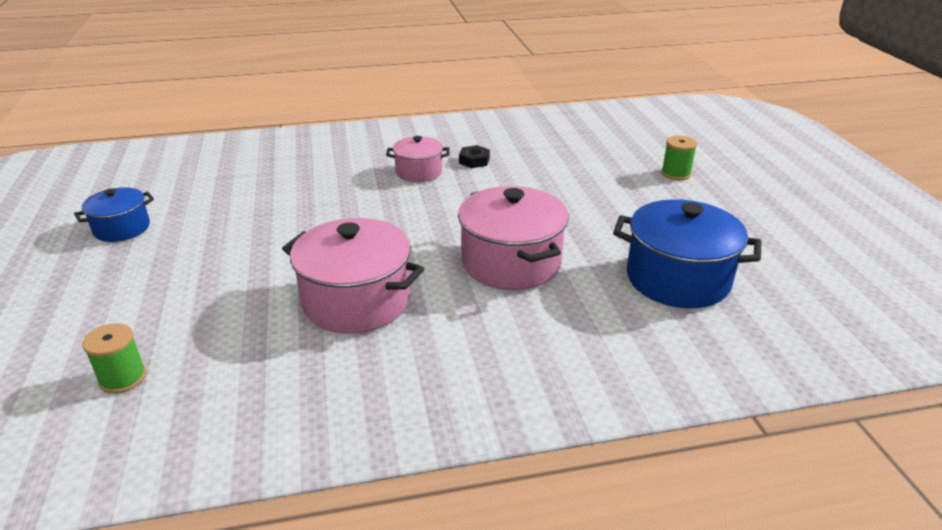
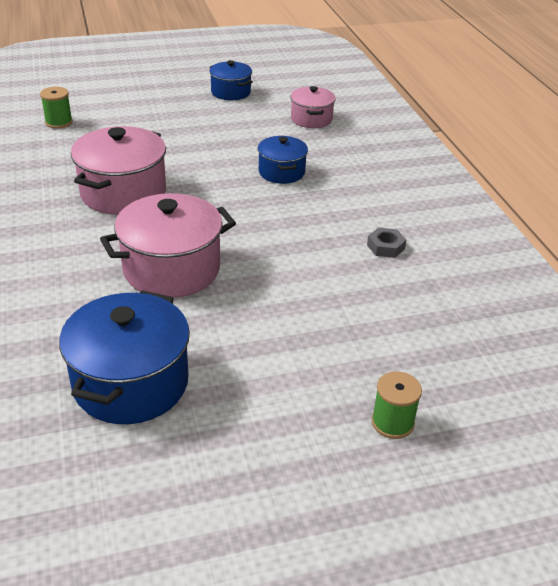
camera: 85 degrees right, 5 degrees up
pink pot [386,136,450,182] -> pink pot moved to [291,86,336,128]
black nut [459,145,490,168] -> grey nut [367,227,406,258]
none -> blue pot [258,136,308,184]

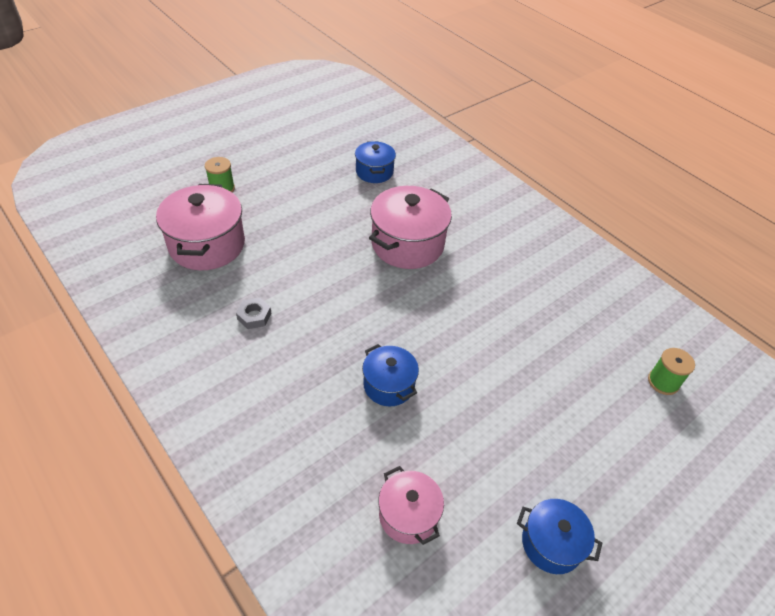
camera: 155 degrees right, 10 degrees up
blue pot [59,290,190,424] -> blue pot [355,141,396,183], size x0.58
pink pot [71,126,166,215] -> pink pot moved to [156,184,245,270]

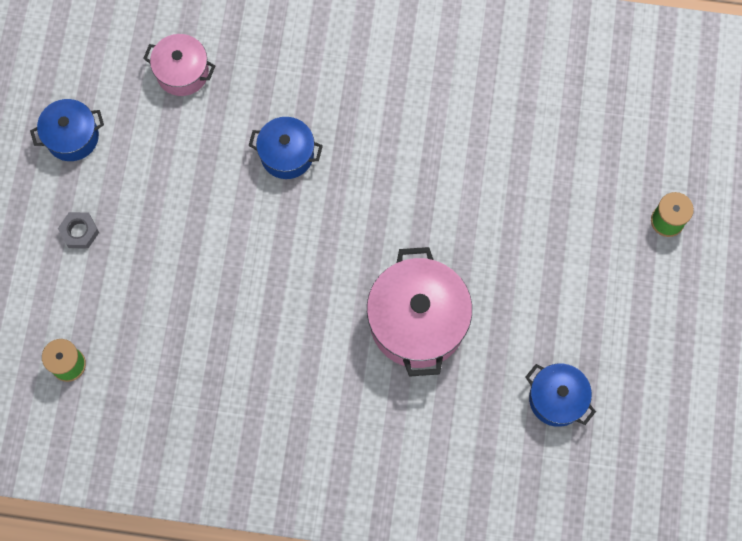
camera: 140 degrees right, 25 degrees up
pink pot [156,184,245,270] -> none
grey nut [236,297,272,329] -> grey nut moved to [58,212,99,249]

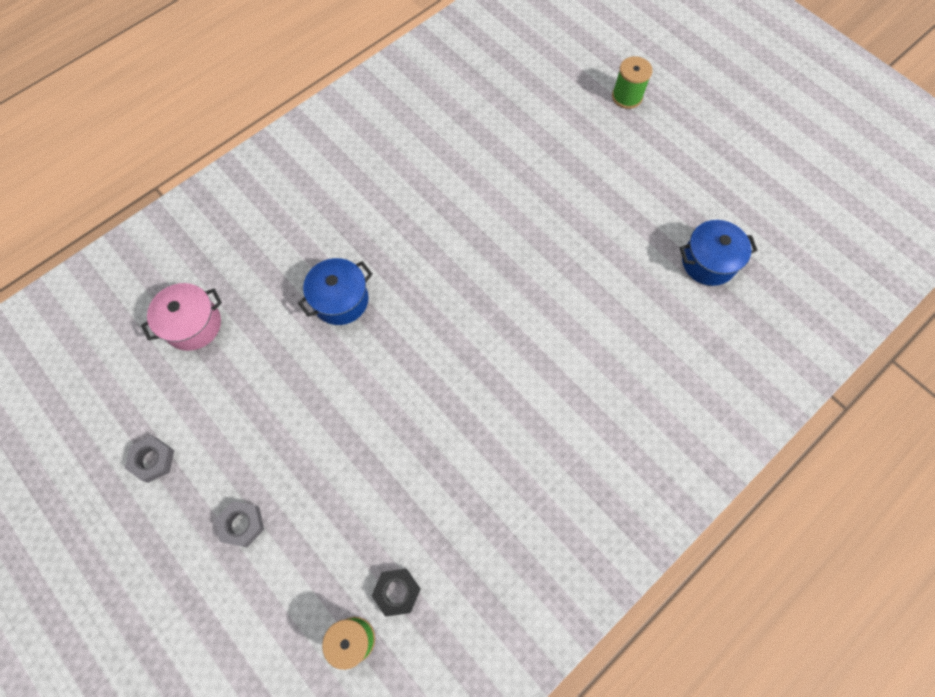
camera: 50 degrees left, 5 degrees down
blue pot [30,99,104,161] -> grey nut [125,436,174,483]
pink pot [367,247,472,377] -> none
none -> black nut [372,569,420,617]

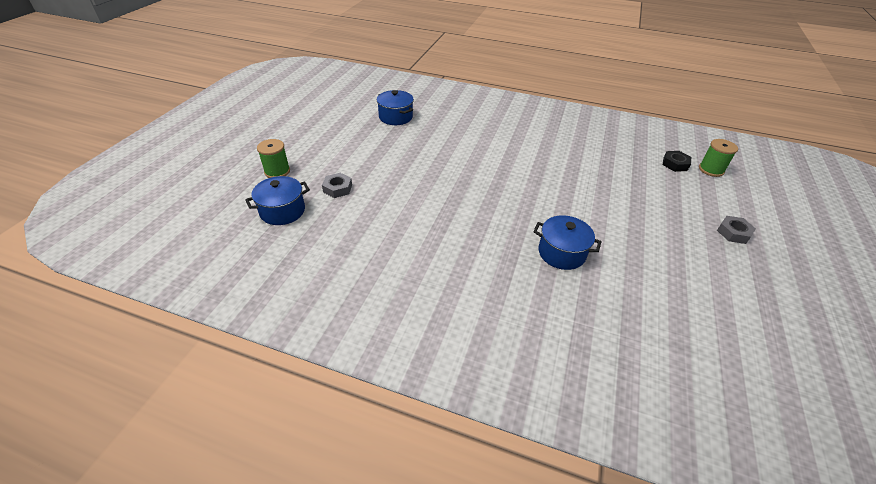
camera: 120 degrees left, 25 degrees down
grey nut [125,436,174,483] -> grey nut moved to [322,173,352,198]
pink pot [141,283,222,351] -> none
none -> blue pot [245,176,310,225]

